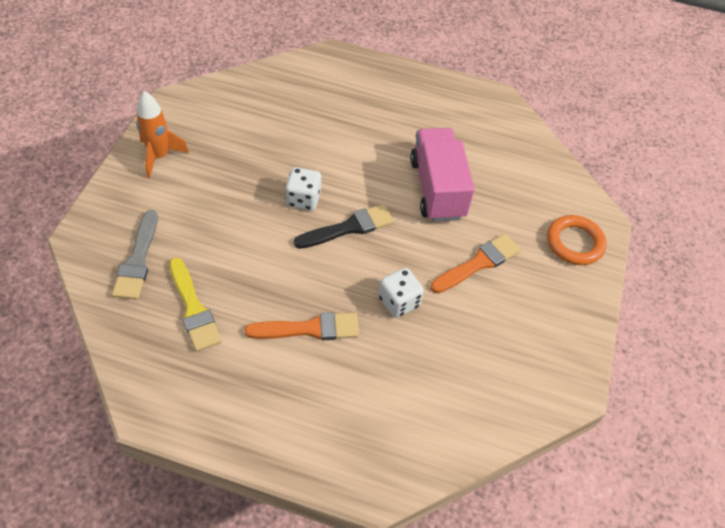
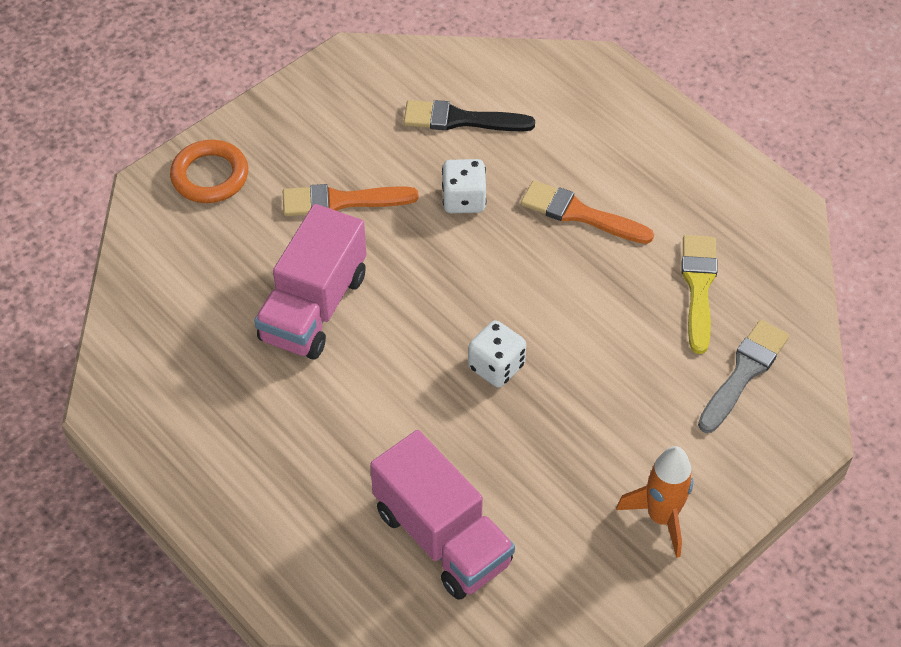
camera: 145 degrees left, 0 degrees up
black brush [294,204,394,249] -> black brush moved to [404,100,535,131]
none -> pink truck [370,430,515,600]

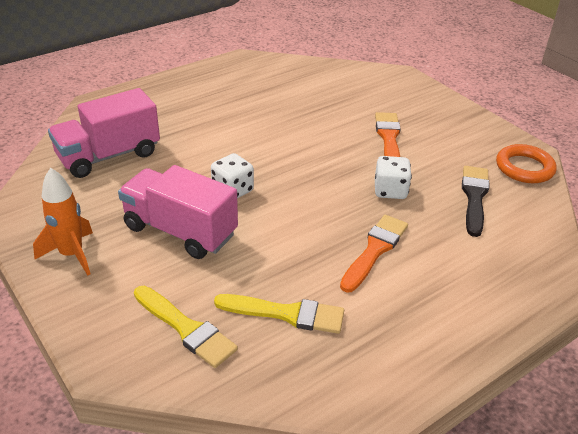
camera: 95 degrees right, 15 degrees down
orange ring [170,140,248,203] -> orange ring moved to [496,144,557,183]
pink truck [254,204,366,359] -> pink truck moved to [118,165,238,259]
grey brush [698,320,789,433] -> yellow brush [134,286,238,368]

